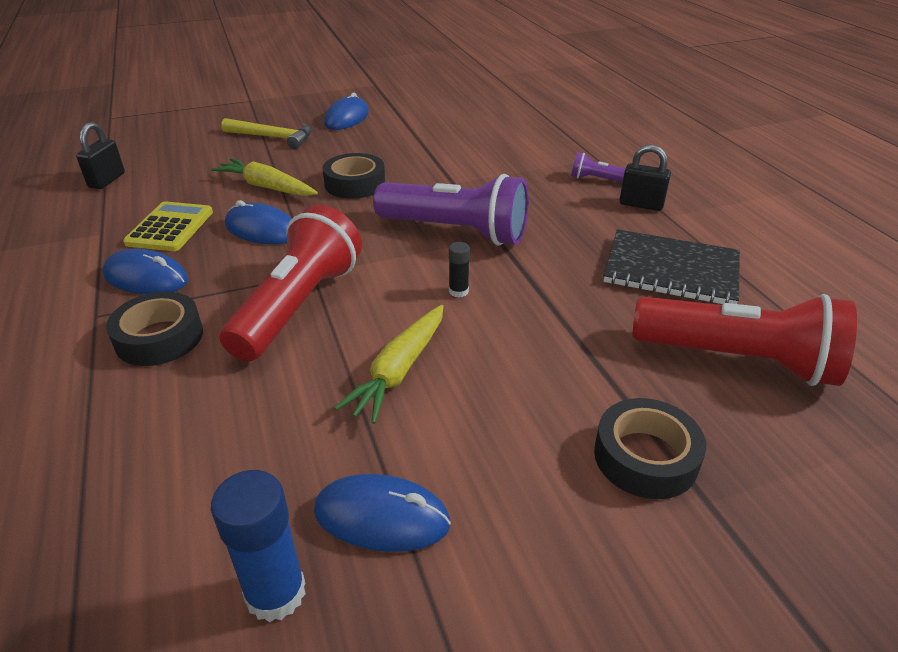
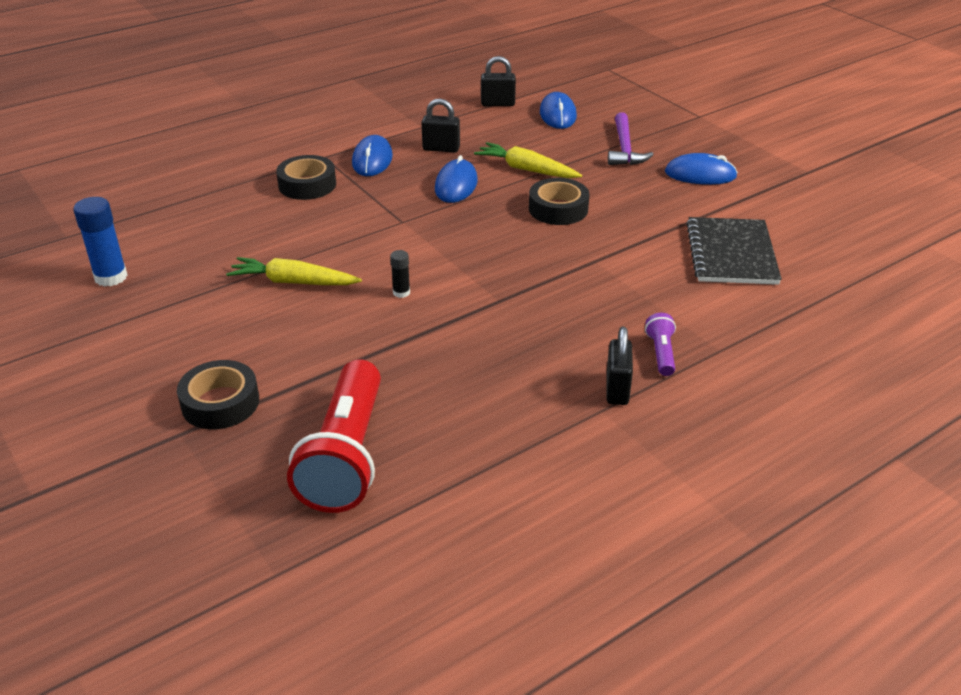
camera: 75 degrees right, 0 degrees up
yellow calculator [123,201,213,251] -> black padlock [421,99,460,153]
yellow carrot [211,158,318,196] -> yellow carrot turned 75 degrees counterclockwise [474,142,582,178]
red flashlight [220,205,362,361] -> none
yellow hammer [221,118,312,149] -> purple hammer [608,112,654,165]
blue mouse [314,474,451,552] -> blue mouse moved to [540,92,577,129]
purple flashlight [373,174,529,245] -> none
black notebook [604,229,740,304] -> black notebook moved to [686,217,782,285]

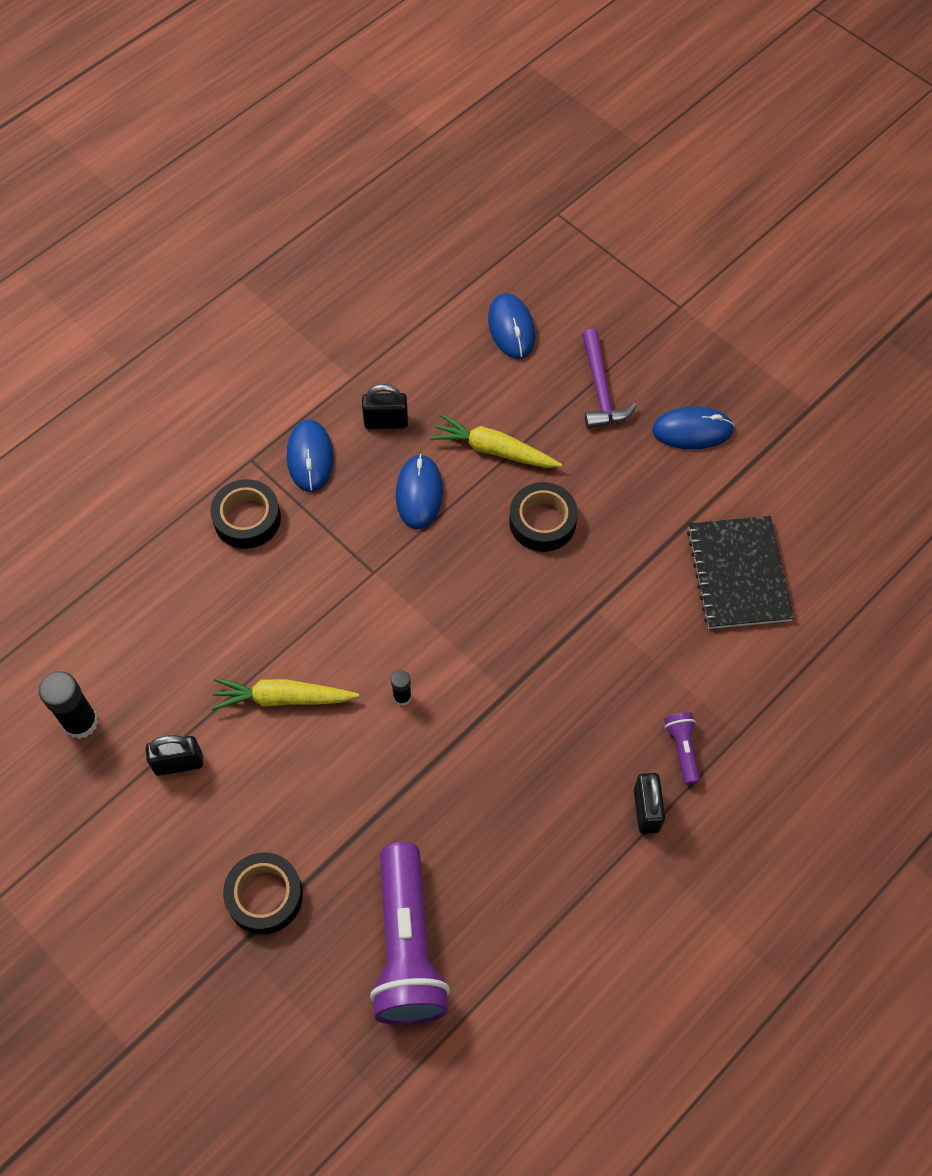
camera: 10 degrees left, 25 degrees up
blue glue stick [73,197,128,287] -> black glue stick [39,671,98,739]
red flashlight [287,359,381,513] -> purple flashlight [370,842,450,1025]
black padlock [481,56,516,106] -> black padlock moved to [146,735,203,776]

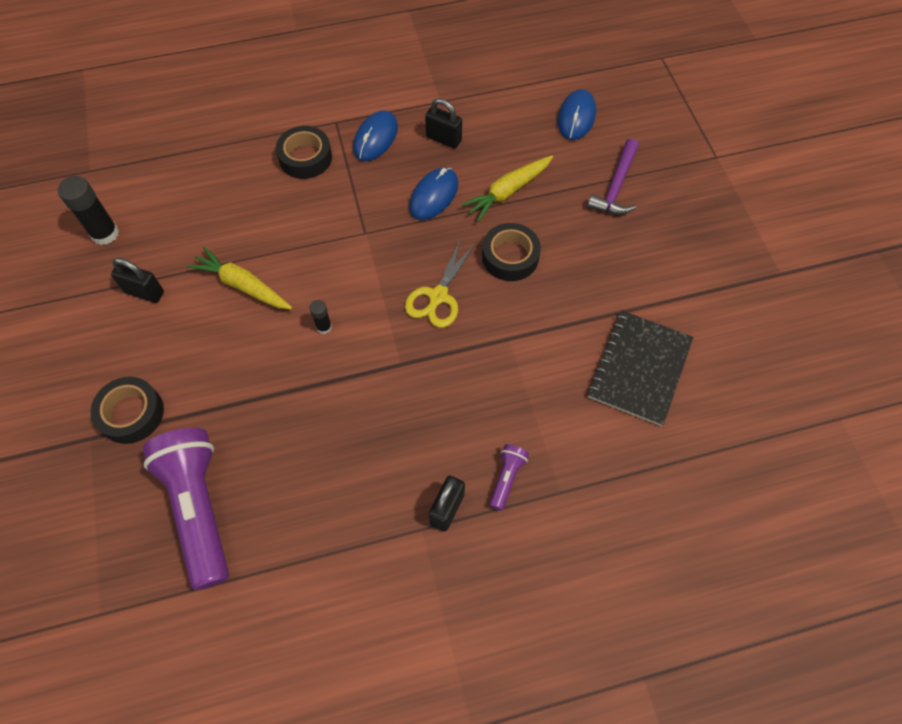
camera: 30 degrees right, 0 degrees up
purple flashlight [370,842,450,1025] -> purple flashlight turned 135 degrees clockwise [143,428,229,590]
yellow carrot [430,414,562,468] -> yellow carrot turned 90 degrees counterclockwise [461,156,553,222]
blue mouse [652,406,735,449] -> none
none -> yellow scissors [405,238,476,328]

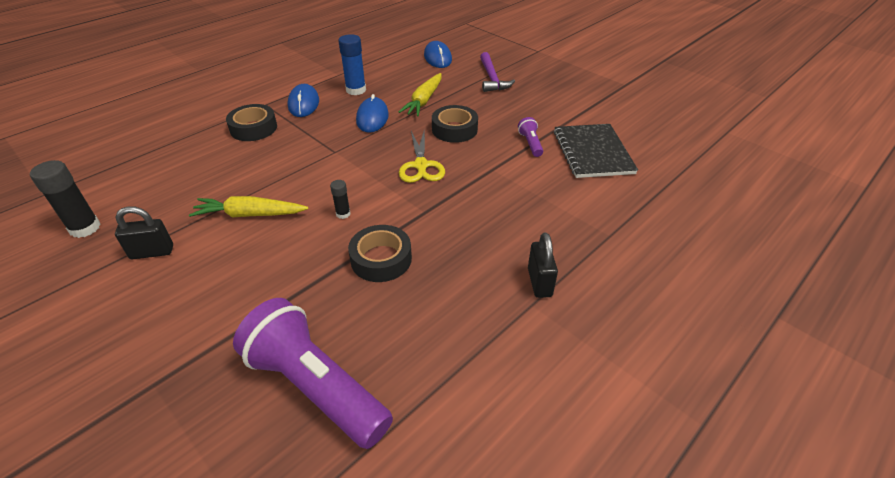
camera: 30 degrees left, 20 degrees down
black tape [91,377,164,444] -> black tape moved to [348,225,412,282]
black padlock [425,98,462,149] -> blue glue stick [338,34,366,95]
purple flashlight [489,444,529,511] -> purple flashlight moved to [518,117,543,157]

